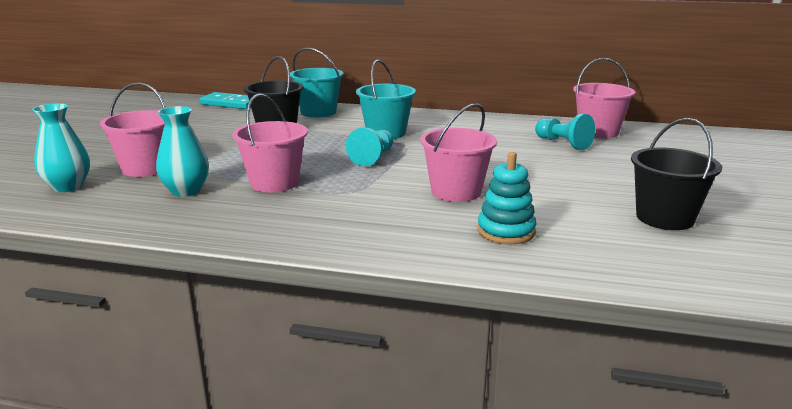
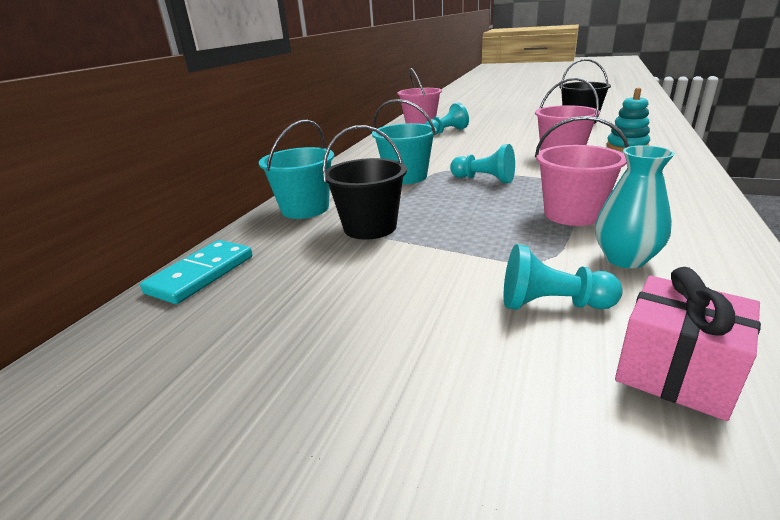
camera: 80 degrees left, 5 degrees up
turquoise vase [32,103,90,192] -> pink gift [615,267,761,421]
pink bucket [100,82,166,177] -> turquoise pawn [504,244,623,310]

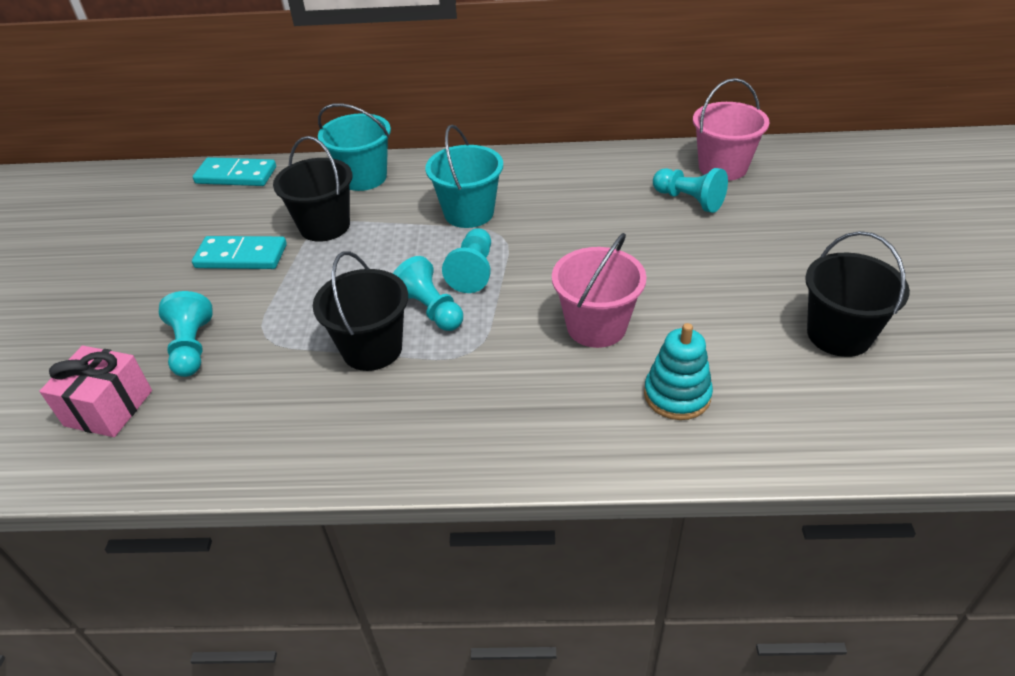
camera: 70 degrees right, 15 degrees up
pink bucket [535,116,629,226] -> black bucket [313,251,408,371]
turquoise vase [595,145,675,268] -> none
none -> turquoise domino [192,236,287,269]
none -> turquoise pawn [393,256,463,331]

